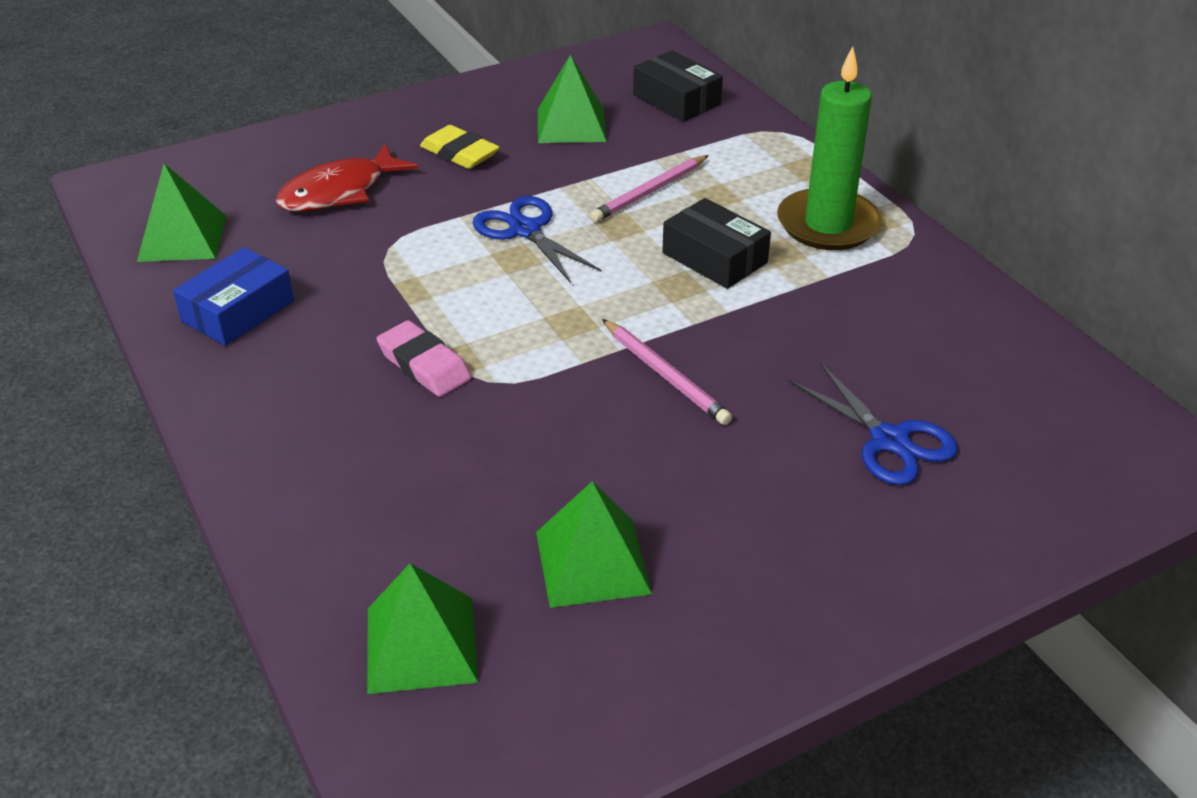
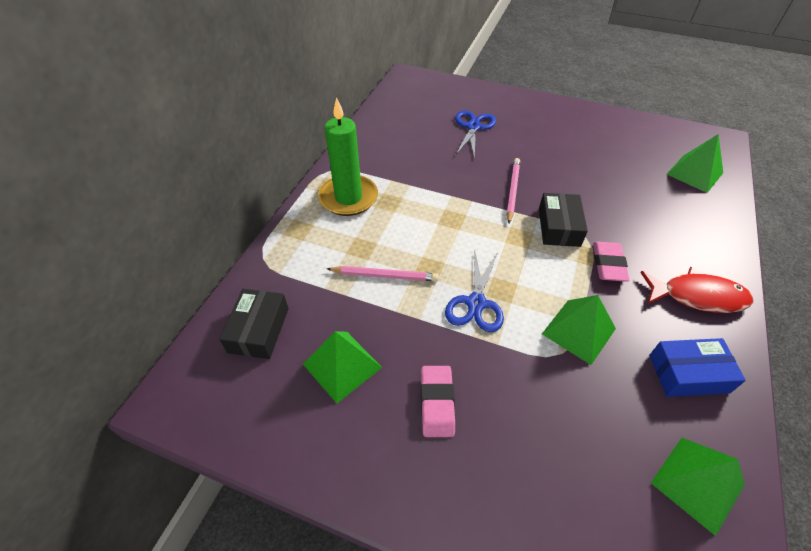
camera: 130 degrees left, 10 degrees up
red fish [276,144,418,212] -> red fish moved to [640,267,753,313]
yellow eraser [420,125,500,169] -> pink eraser [421,366,455,437]
green pyramid [536,481,652,608] -> green pyramid moved to [542,295,616,365]
black box [662,198,771,289] -> black box moved to [539,193,588,247]

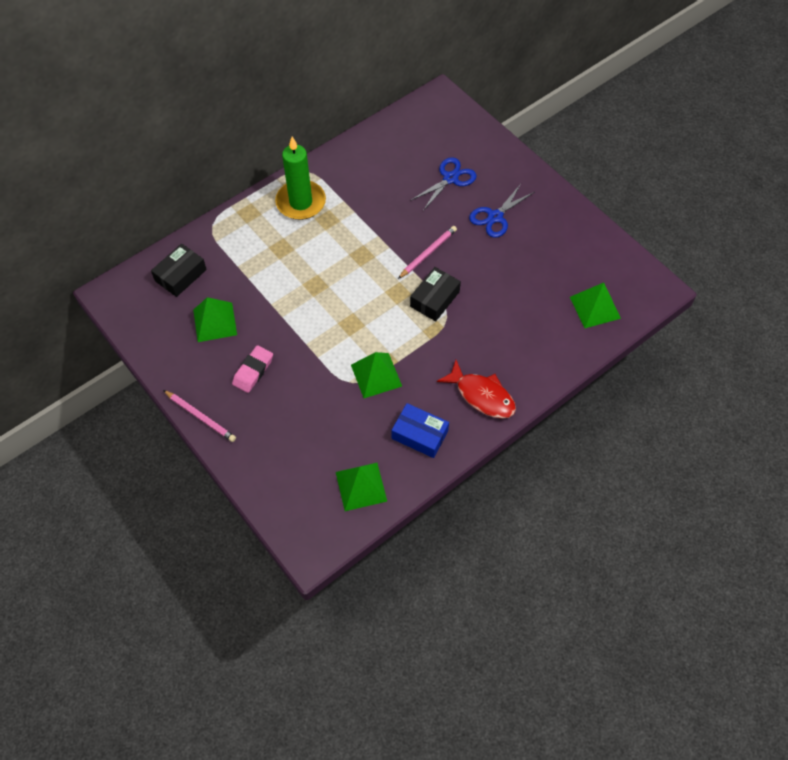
camera: 30 degrees right, 10 degrees up
pink pencil [327,266,439,282] -> pink pencil moved to [163,390,236,442]
blue scissors [445,252,504,332] -> blue scissors moved to [469,184,534,238]
pink eraser [593,242,629,282] -> none

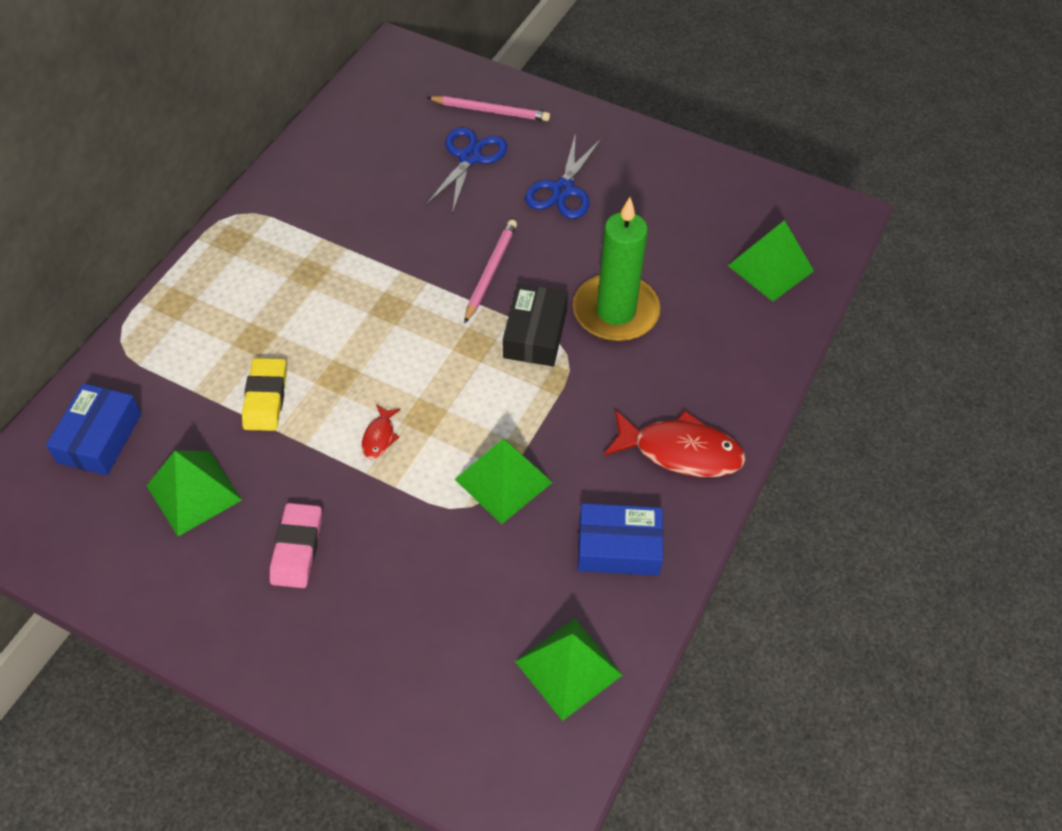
camera: 25 degrees left, 5 degrees down
black box [151,243,207,297] -> blue box [46,383,142,476]
pink pencil [163,390,236,442] -> pink pencil moved to [427,96,550,121]
green candle [275,137,326,220] -> green candle moved to [573,197,660,342]
none -> yellow eraser [242,358,287,431]
none -> red fish [362,404,401,459]

